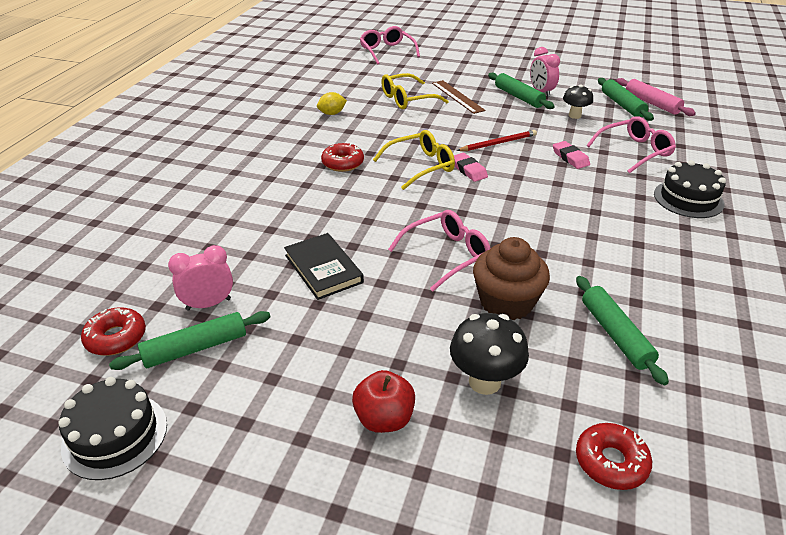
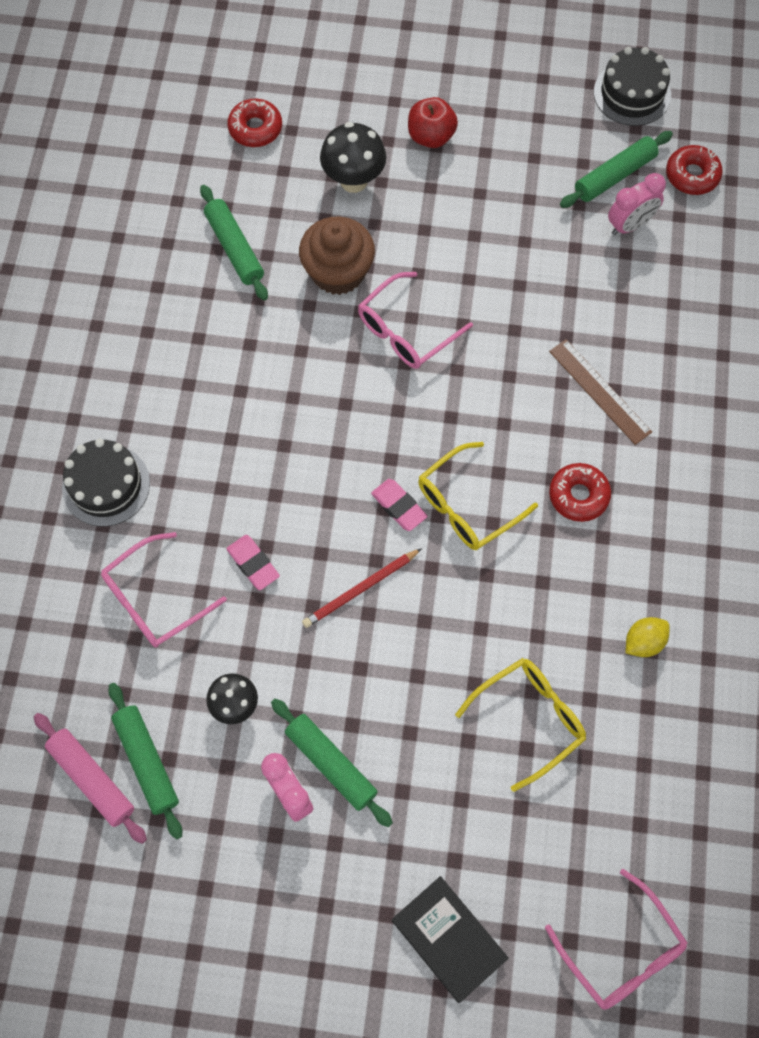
camera: 170 degrees right, 30 degrees up
black book [284,233,364,300] -> black book moved to [392,876,509,1003]
brown ruler [432,80,486,114] -> brown ruler moved to [549,339,652,445]

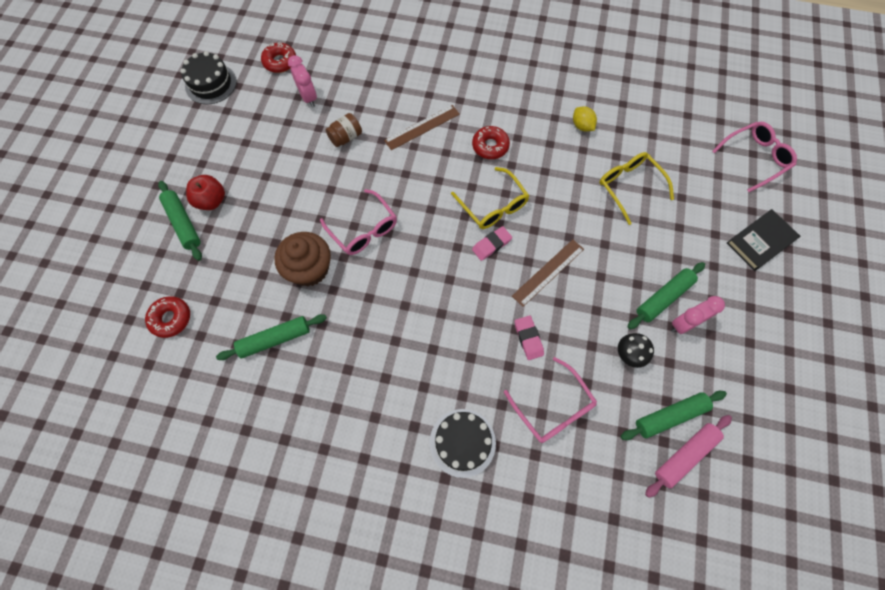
camera: 85 degrees left, 0 degrees up
pink eraser [226,535,280,590] -> pink eraser turned 75 degrees counterclockwise [515,316,544,360]
red pencil [302,548,422,628] -> brown ruler [512,239,584,307]
black mushroom [320,122,386,193] -> none
green rolling pin [560,131,673,208] -> green rolling pin moved to [158,181,202,261]
none -> brown jar [326,113,362,147]

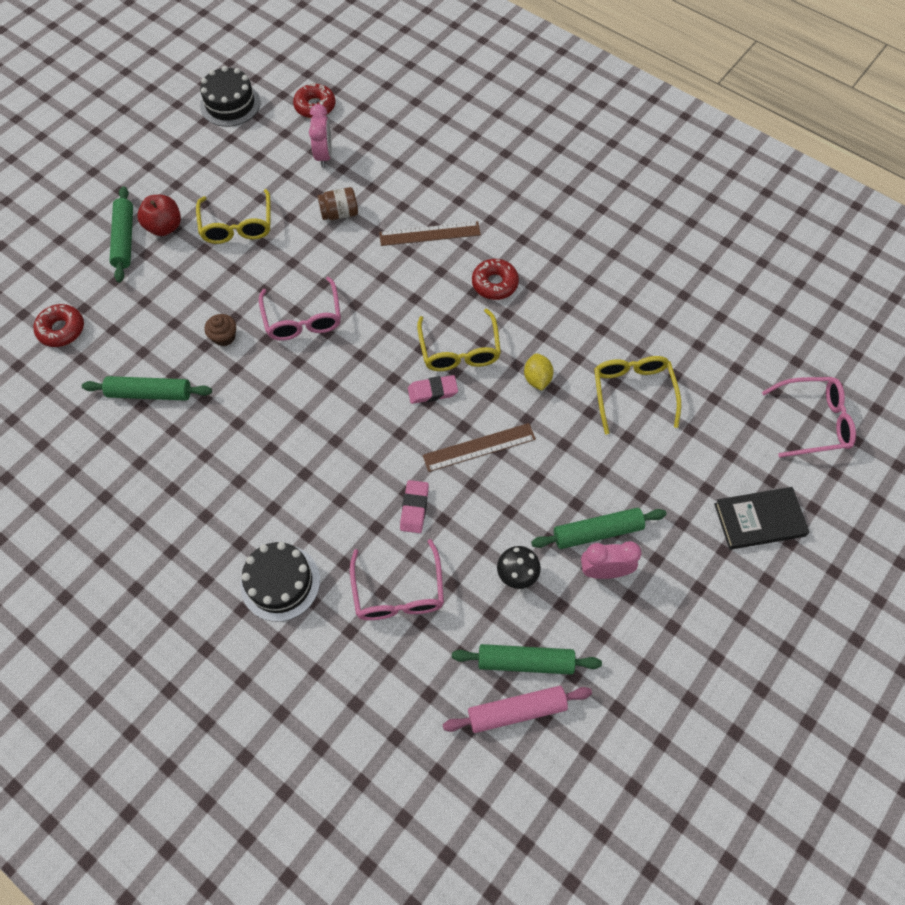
camera: 25 degrees right, 5 degrees down
brown cupcake [274,232,331,286] -> brown cupcake [204,314,236,346], size x0.50
yellow lemon [573,107,597,131] -> yellow lemon moved to [524,353,554,391]
none -> yellow glasses [196,189,270,244]

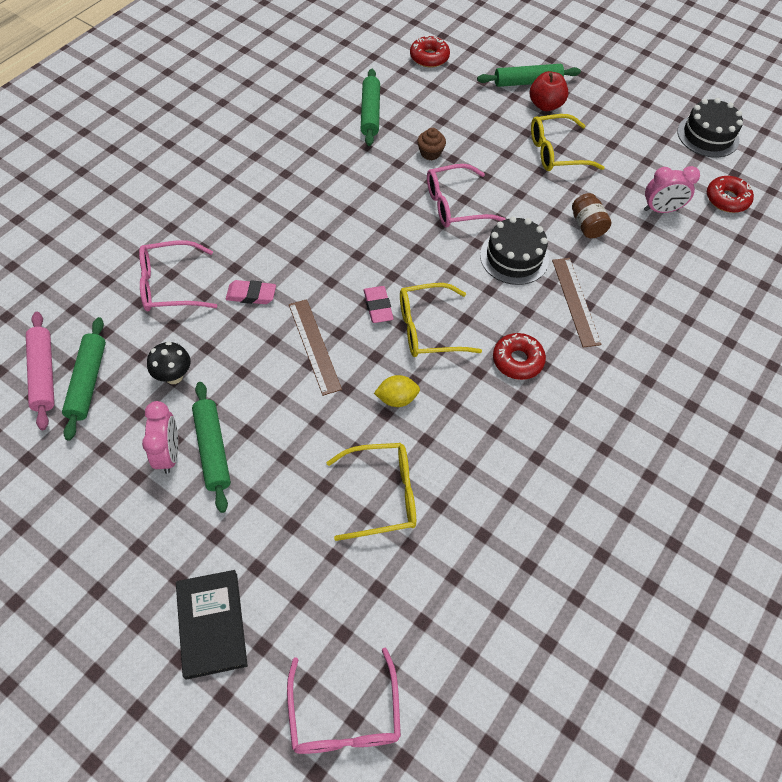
camera: 85 degrees right, 5 degrees down
black cake [240,542,320,622] -> black cake moved to [480,216,549,285]

